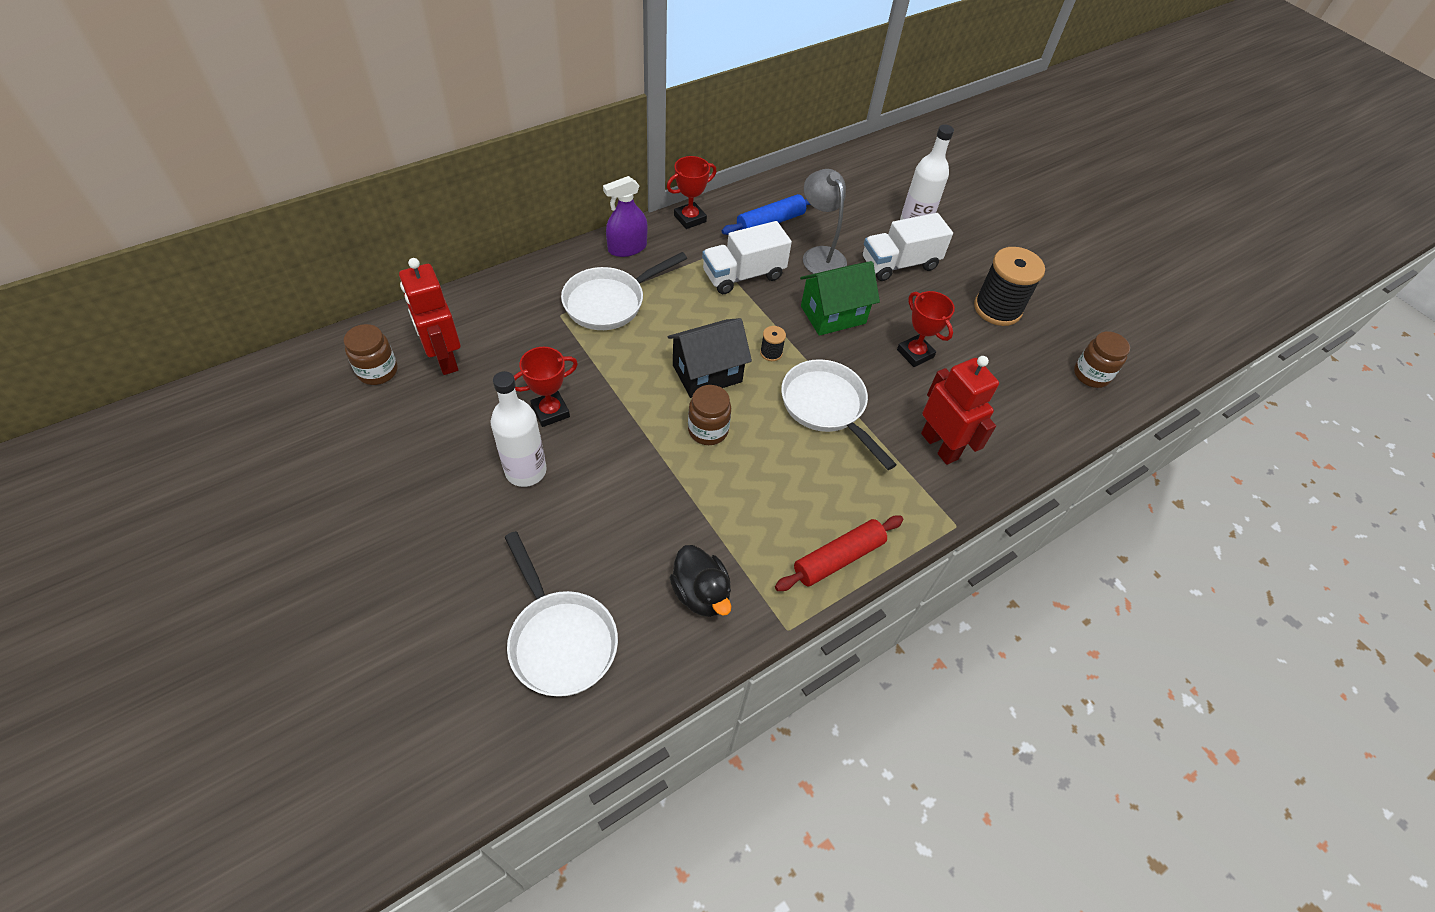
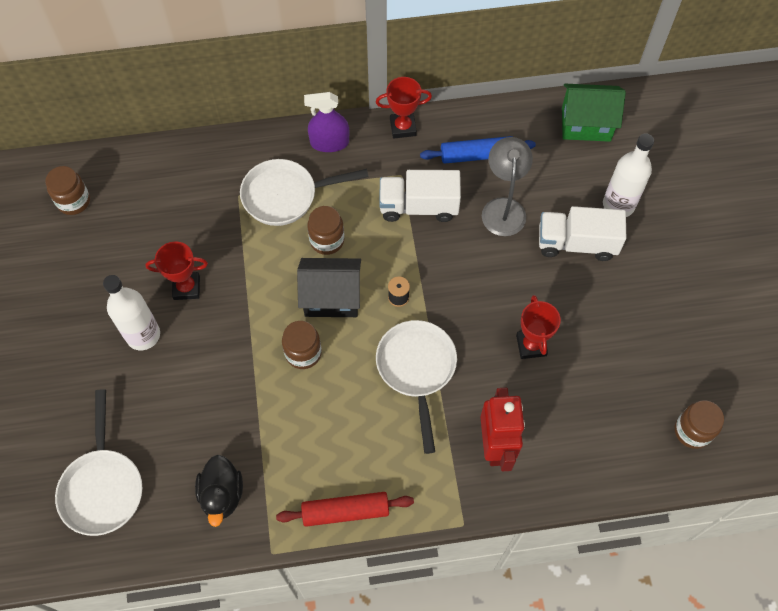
camera: 30 degrees right, 10 degrees up
red robot [399,258,461,375] -> none
green house [800,261,880,336] -> green house moved to [562,84,626,142]
black spool [974,247,1045,326] -> none
none -> brown jar [307,206,344,255]

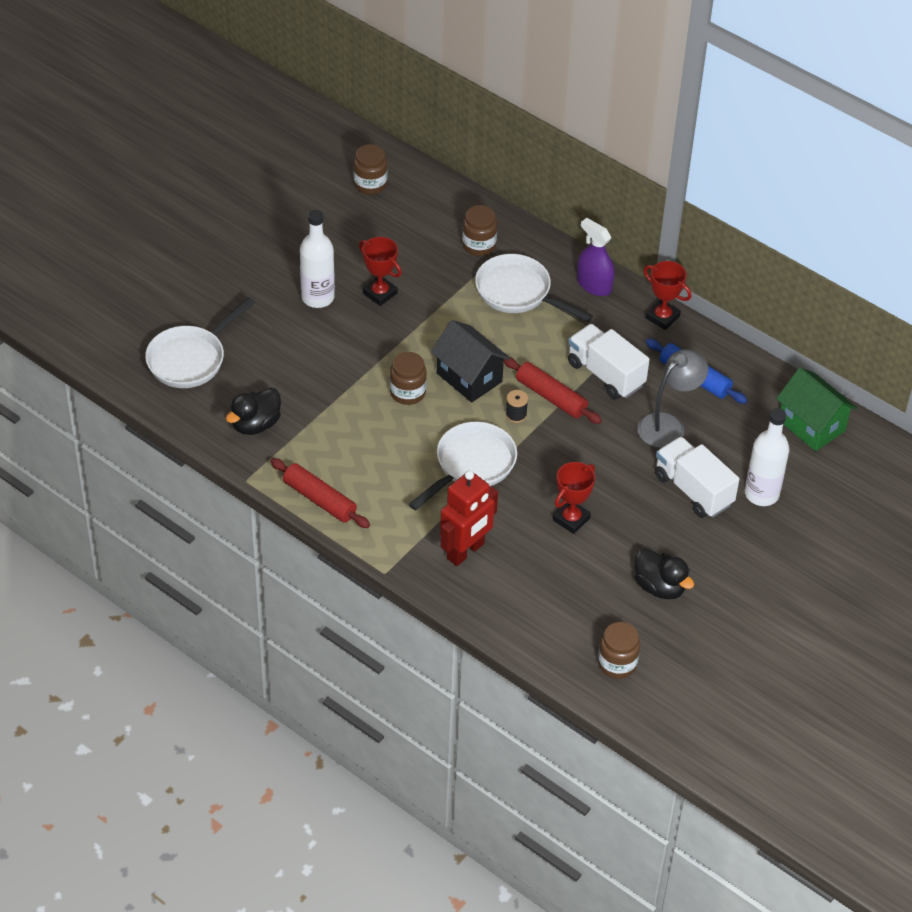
camera: 45 degrees right, 15 degrees down
brown jar [307,206,344,255] -> brown jar moved to [462,205,497,256]
none -> red rolling pin [504,357,602,424]
none -> black duck [635,548,694,599]

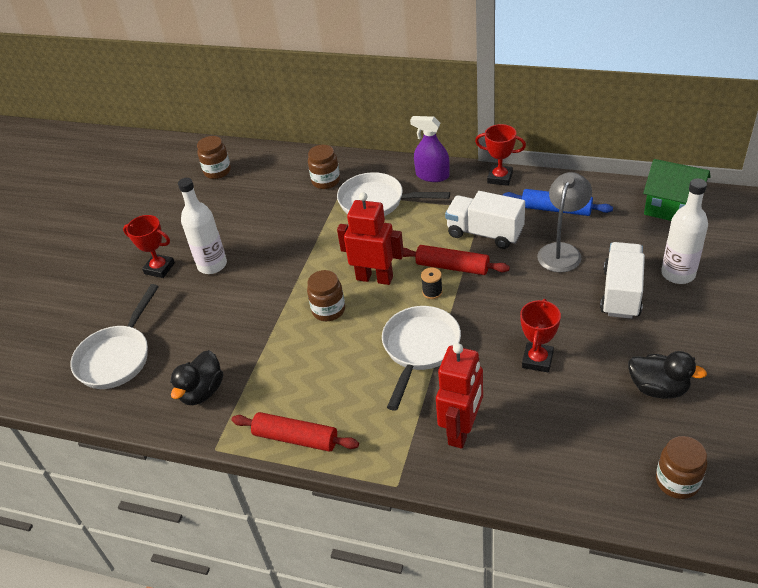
camera: 15 degrees left, 5 degrees down
red trophy [359,237,402,306] -> red trophy moved to [123,215,175,278]
black house [431,320,510,402] -> red robot [337,192,404,285]
white truck [655,437,740,518] -> white truck turned 75 degrees clockwise [600,242,645,319]

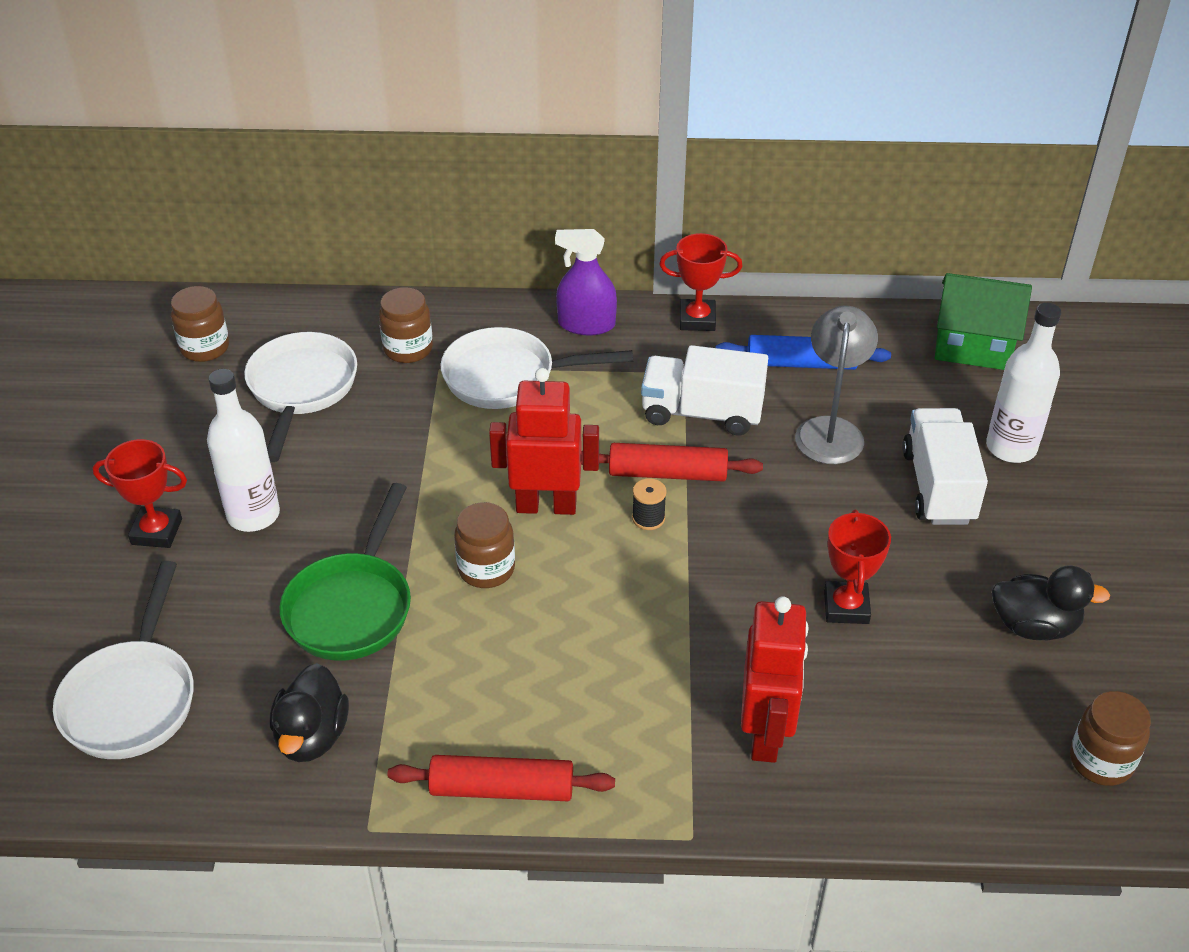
camera: 20 degrees left, 0 degrees up
white pan [382,306,461,411] -> white pan moved to [244,332,357,462]
none -> green pan [279,483,411,661]

